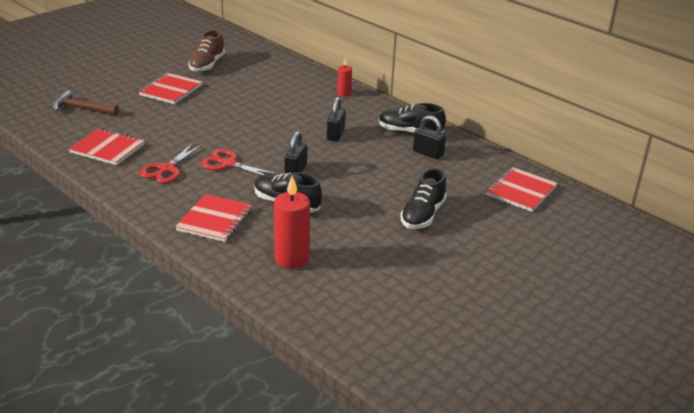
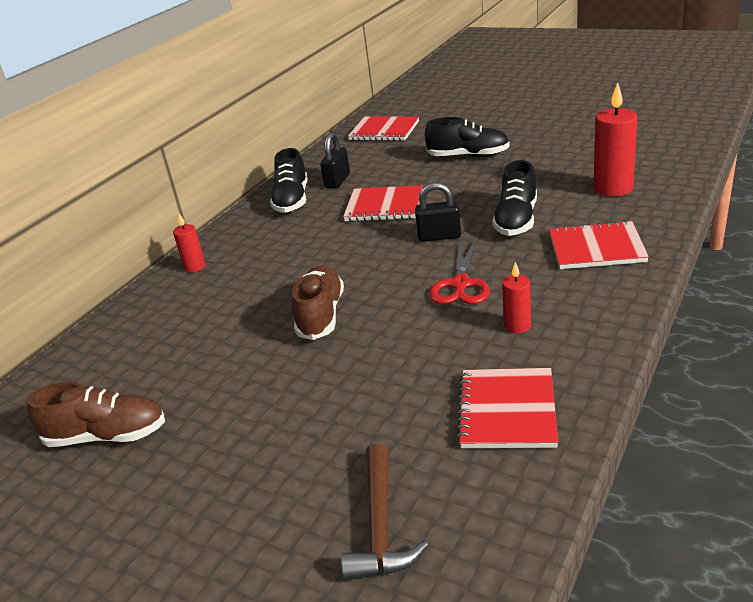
camera: 100 degrees left, 0 degrees up
red notebook [139,73,202,104] -> red notebook moved to [343,185,422,222]
red scissors [140,143,203,183] -> red candle [502,262,531,334]
black padlock [327,97,345,141] -> none
none -> brown shoe [292,266,344,340]

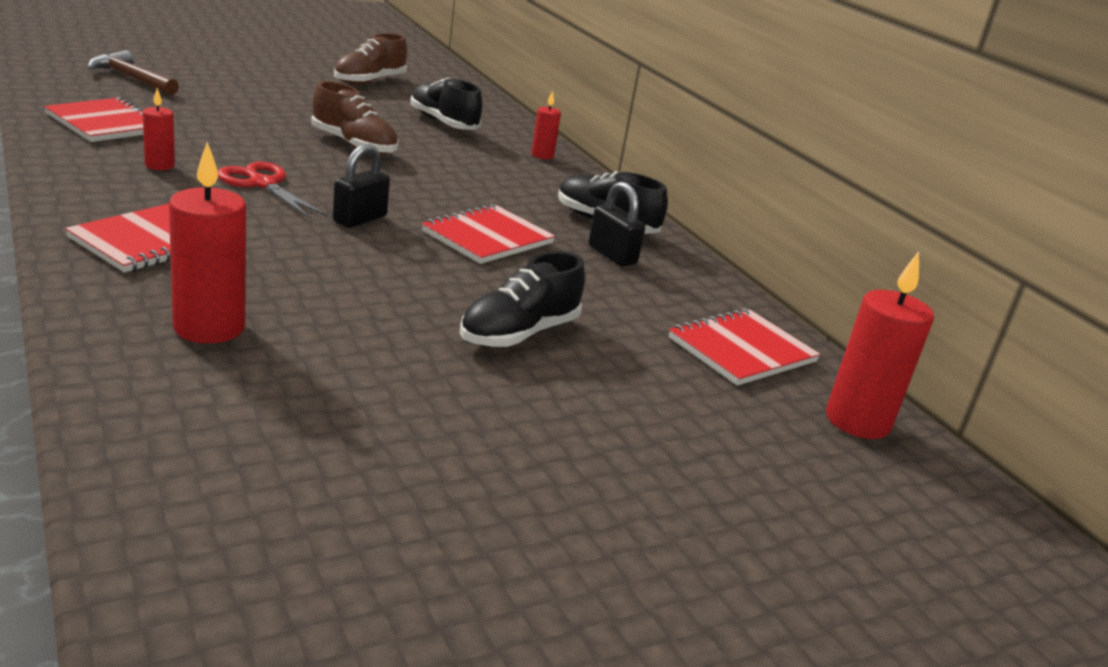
camera: 115 degrees right, 5 degrees down
black shoe [492,160,537,236] -> black shoe moved to [411,78,483,130]
none -> red candle [826,252,934,439]

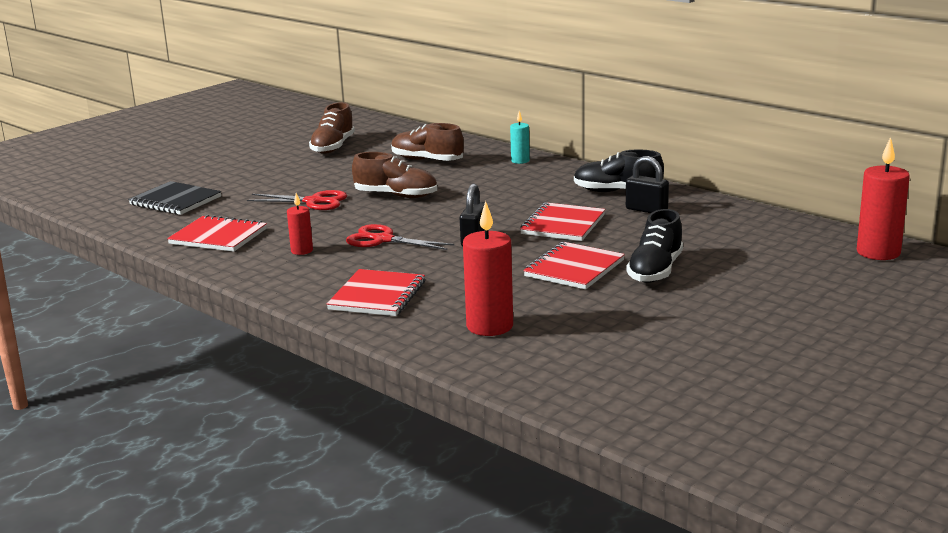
camera: 15 degrees left, 5 degrees down
brown hammer [88,50,179,95] -> black notebook [128,181,222,215]
black shoe [411,78,483,130] -> brown shoe [391,123,464,161]
red candle [531,91,561,159] -> turquoise candle [510,111,530,164]
red notebook [669,308,820,386] -> red notebook moved to [523,242,625,290]
none -> red scissors [247,190,347,210]

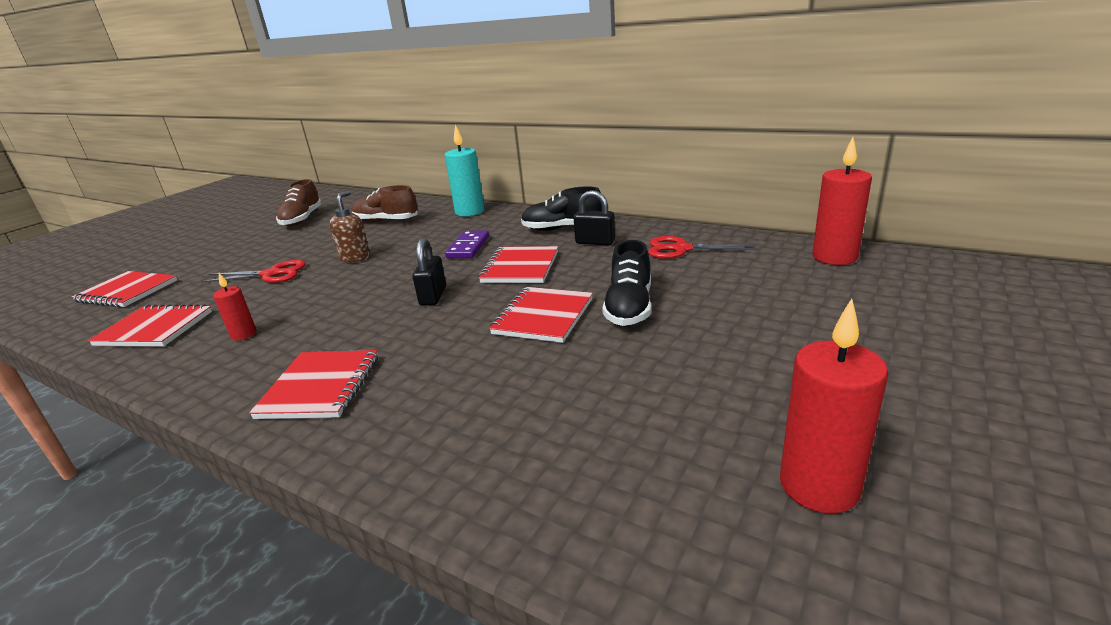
camera: 10 degrees left, 5 degrees up
black notebook [128,181,222,215] -> red notebook [72,271,177,307]
red scissors [346,224,454,250] -> red scissors moved to [648,236,758,259]
brown shoe [352,152,437,198] -> brown soap dispenser [329,191,370,262]
red candle [463,201,513,336] -> red candle moved to [780,299,889,513]
turquoise candle [510,111,530,164] -> turquoise candle [445,124,485,216], size x1.83
none -> purple domino [445,230,489,258]

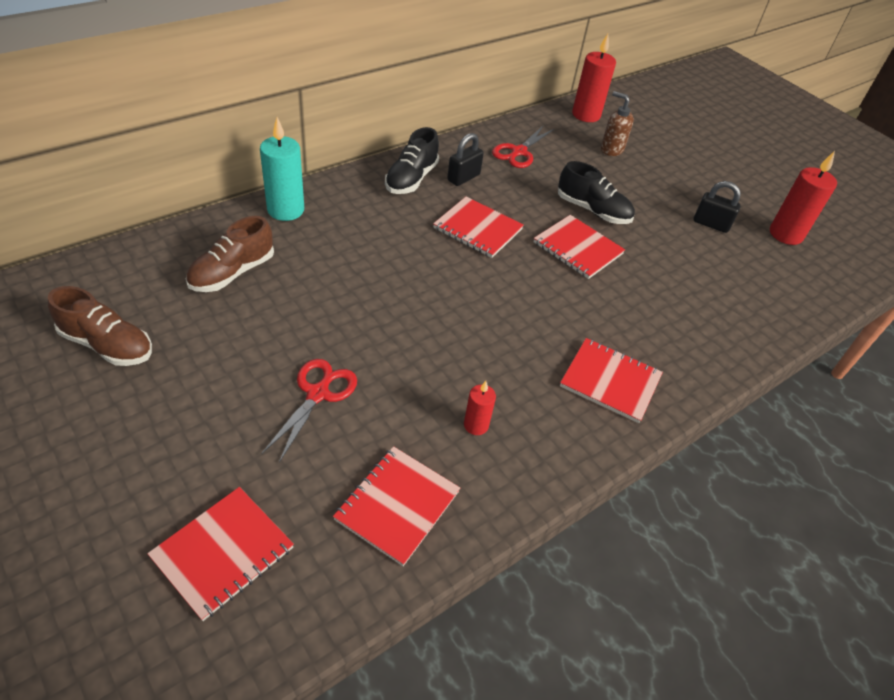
camera: 75 degrees left, 20 degrees up
brown soap dispenser [329,191,370,262] -> brown soap dispenser moved to [601,91,634,156]
black padlock [412,238,446,306] -> black padlock moved to [693,181,741,233]
purple domino [445,230,489,258] -> none

